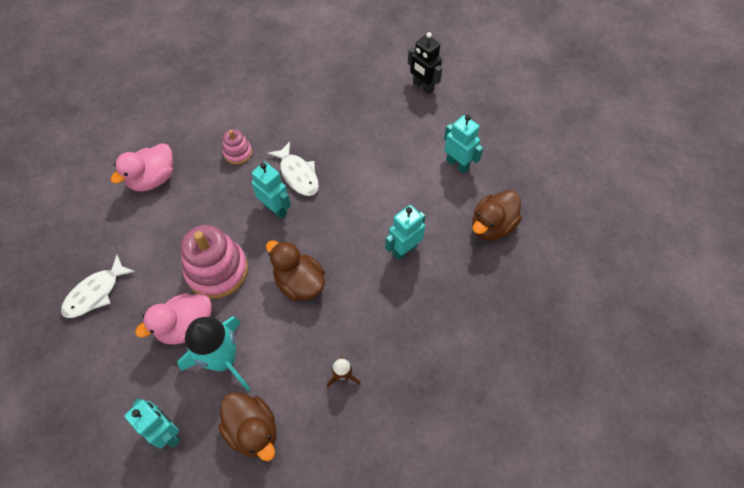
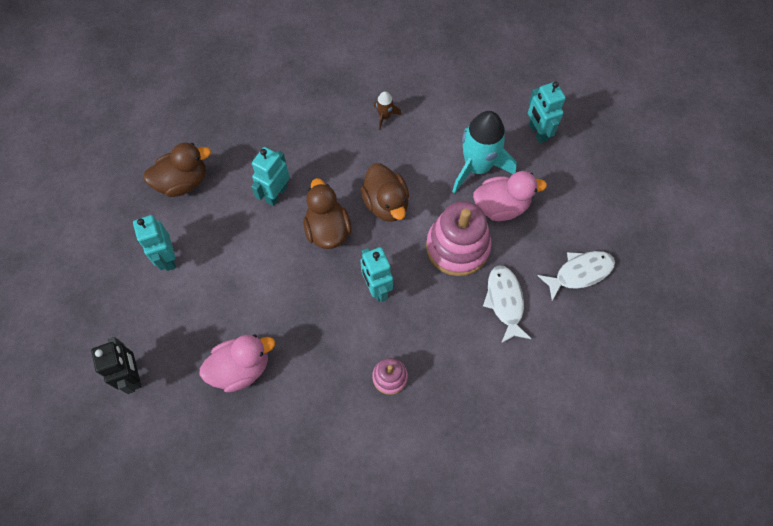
camera: 155 degrees left, 5 degrees up
pink duck [110,143,173,192] -> pink duck moved to [199,335,275,392]
brown duck [218,392,276,461] -> brown duck moved to [303,178,352,249]
white fish [268,142,319,196] -> white fish moved to [483,265,531,343]
turquoise robot [385,205,426,260] -> turquoise robot turned 135 degrees clockwise [251,147,290,206]

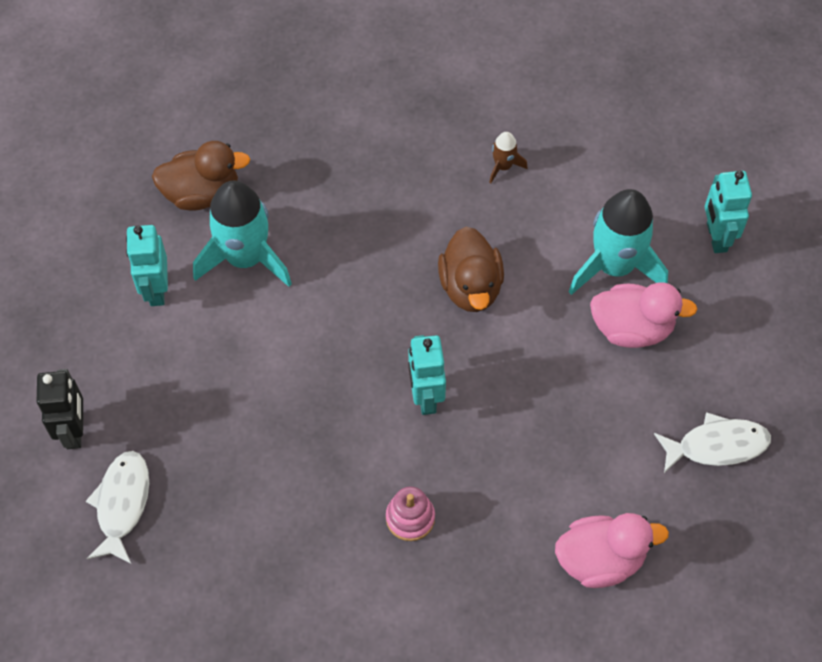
camera: 15 degrees right, 5 degrees down
pink duck [199,335,275,392] -> pink duck moved to [555,513,669,588]
turquoise robot [251,147,290,206] -> none
brown duck [303,178,352,249] -> none
pink stacking toy [426,201,492,276] -> none
white fish [483,265,531,343] -> white fish moved to [86,451,149,564]
none -> turquoise rocket [193,181,292,287]

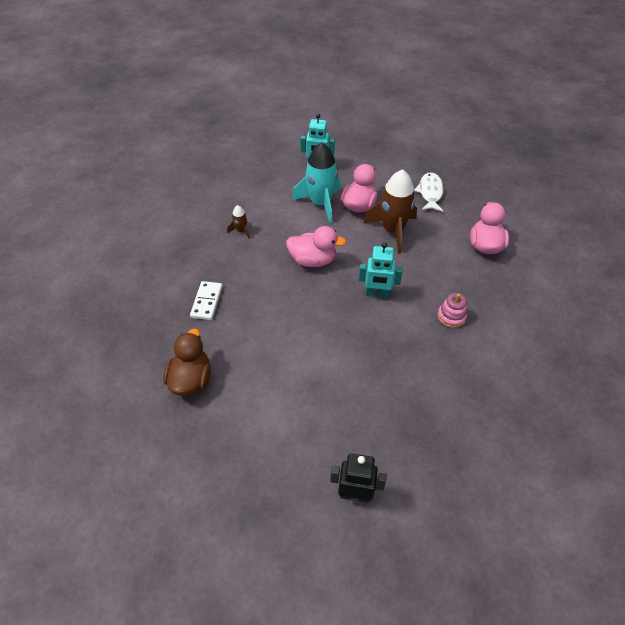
camera: 75 degrees left, 10 degrees down
white fish [86,451,149,564] -> none
turquoise robot [126,225,168,306] -> none
turquoise rocket [193,181,292,287] -> none
brown duck [438,227,504,312] -> pink duck [286,226,346,267]
none -> white domino [190,281,223,320]
none -> brown rocket [363,169,417,253]

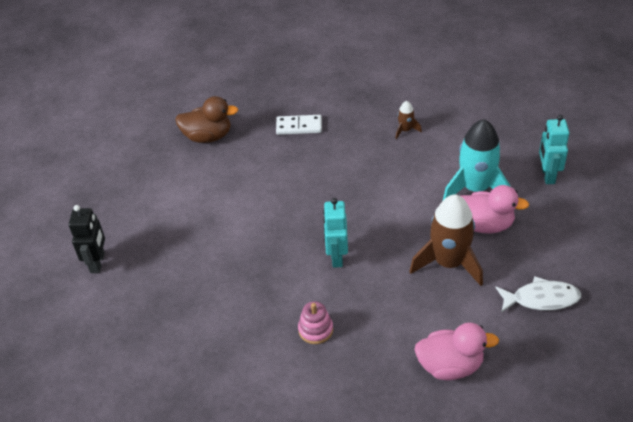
camera: 85 degrees right, 5 degrees down
pink duck [286,226,346,267] -> none

